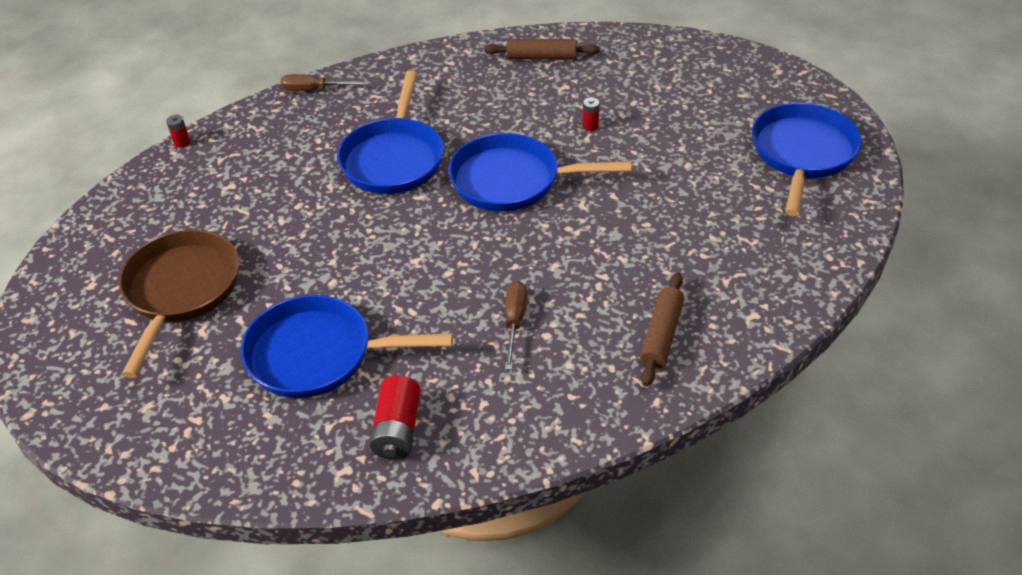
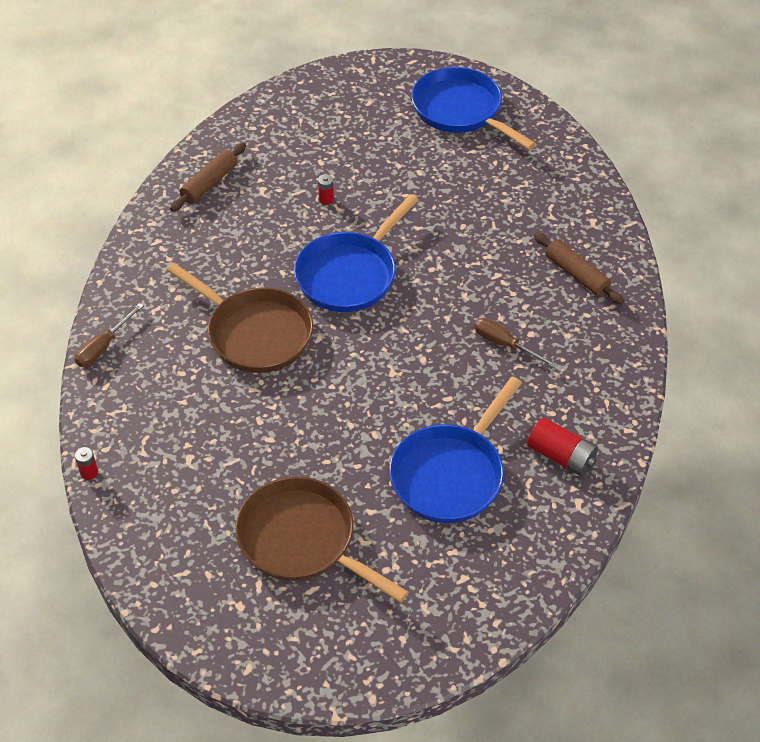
camera: 60 degrees left, 5 degrees up
blue pan [337,70,444,194] -> brown pan [167,263,313,373]

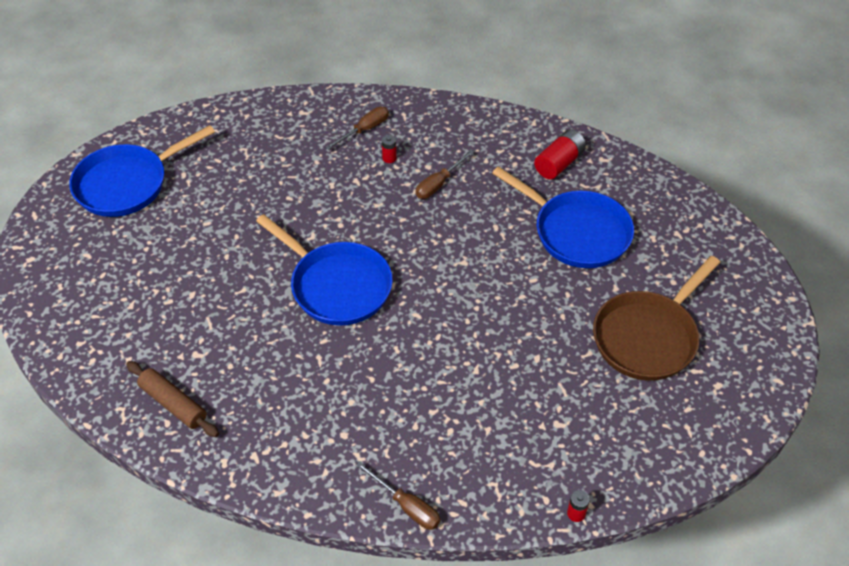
camera: 85 degrees left, 0 degrees up
brown pan [167,263,313,373] -> none
red battery [318,174,334,205] -> red battery moved to [382,135,397,163]
brown rolling pin [534,232,624,305] -> brown screwdriver [325,107,389,150]

